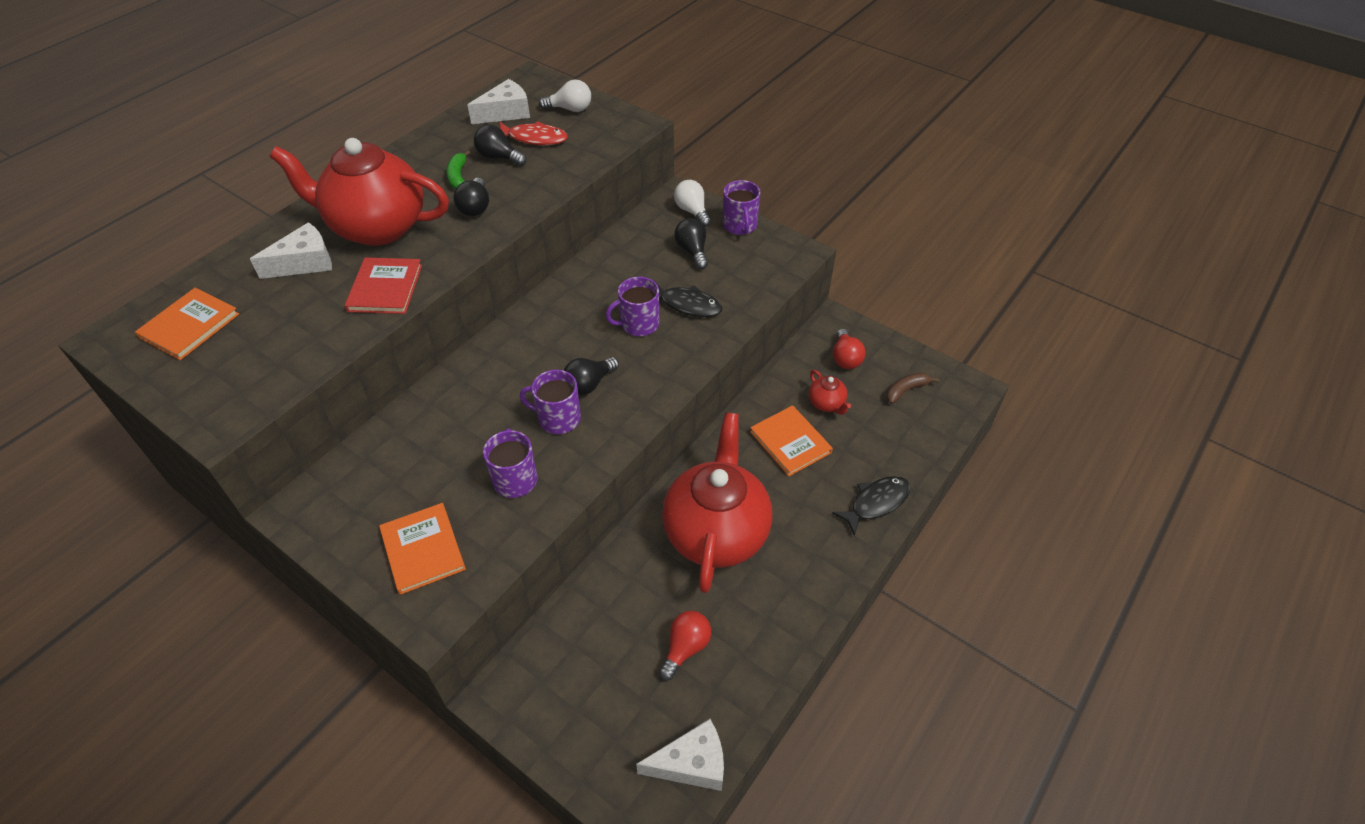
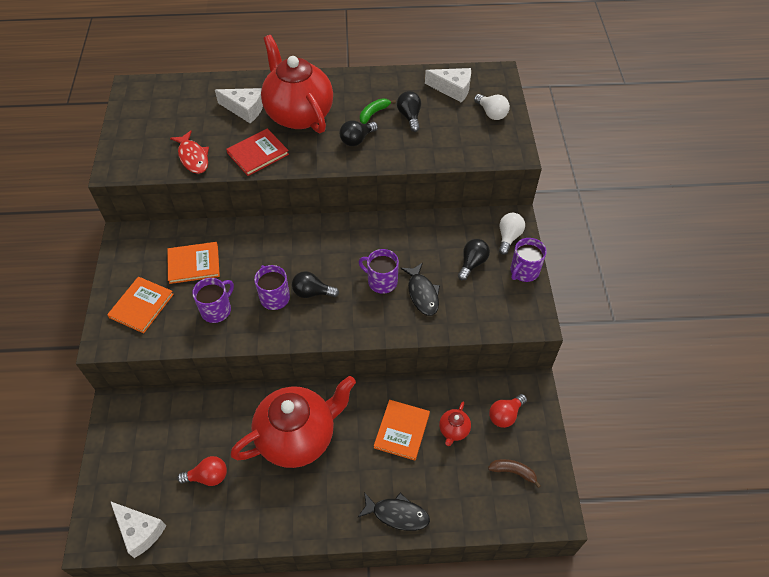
camera: 50 degrees right, 5 degrees up
orange book [135,288,239,360] -> orange book moved to [168,242,220,284]
red fish [500,121,568,145] -> red fish moved to [170,131,209,174]

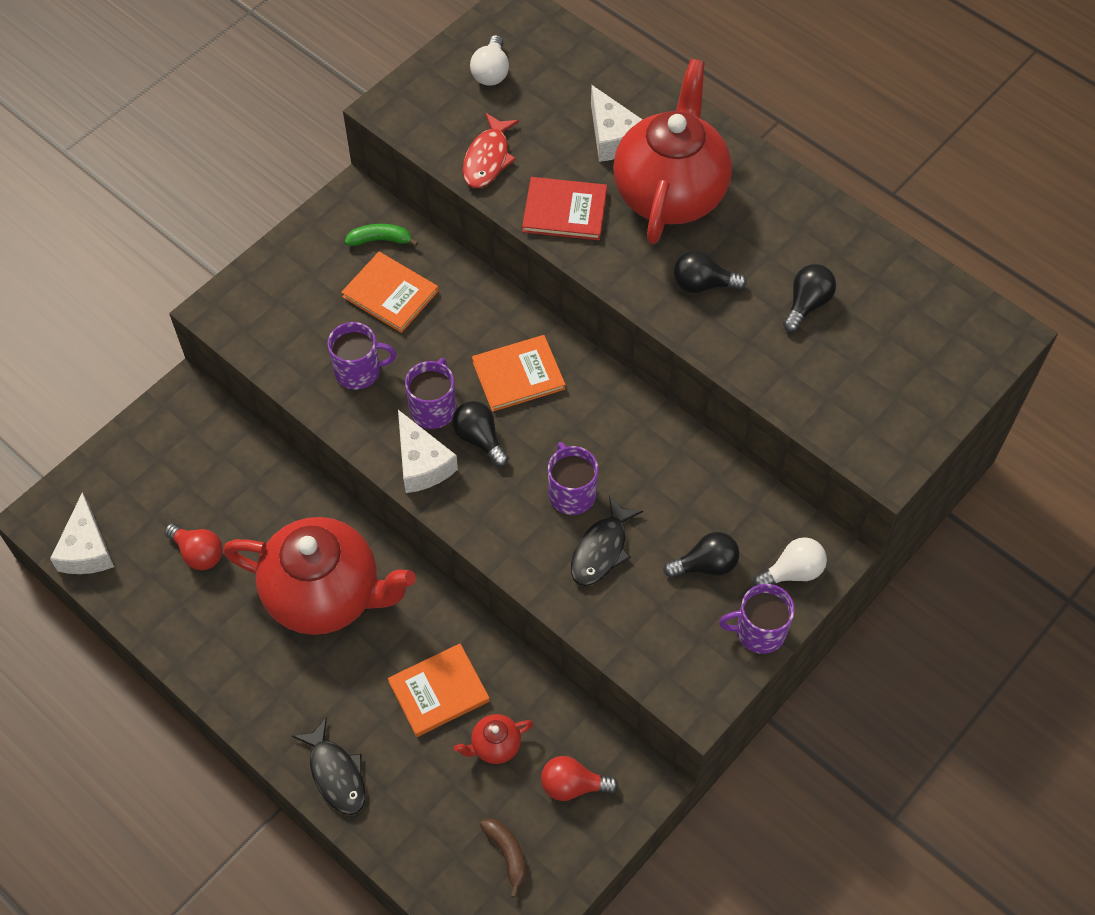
camera: 45 degrees right, 5 degrees up
orange book [107,277,174,333] -> orange book moved to [472,335,566,412]
green banana [360,98,396,124] -> green banana moved to [345,224,418,246]
white cheese [425,68,471,103] -> white cheese moved to [398,410,458,493]
white light bulb [474,94,510,120] -> white light bulb moved to [470,35,509,86]

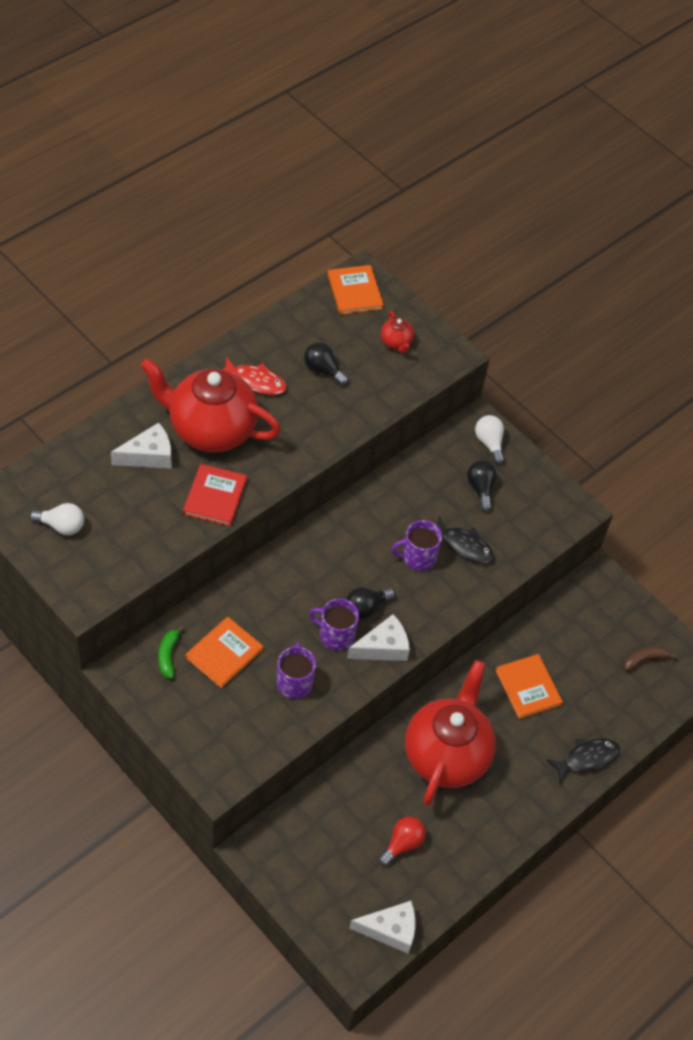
camera: 90 degrees left, 5 degrees down
red teapot [454,714,534,764] -> red teapot moved to [381,311,414,353]
red fish [463,113,519,188] -> red fish moved to [222,356,287,395]
orange book [472,335,566,412] -> orange book moved to [328,265,384,315]
red light bulb [541,756,618,801] -> none
black light bulb [674,250,747,293] -> none
purple mug [719,584,795,654] -> none

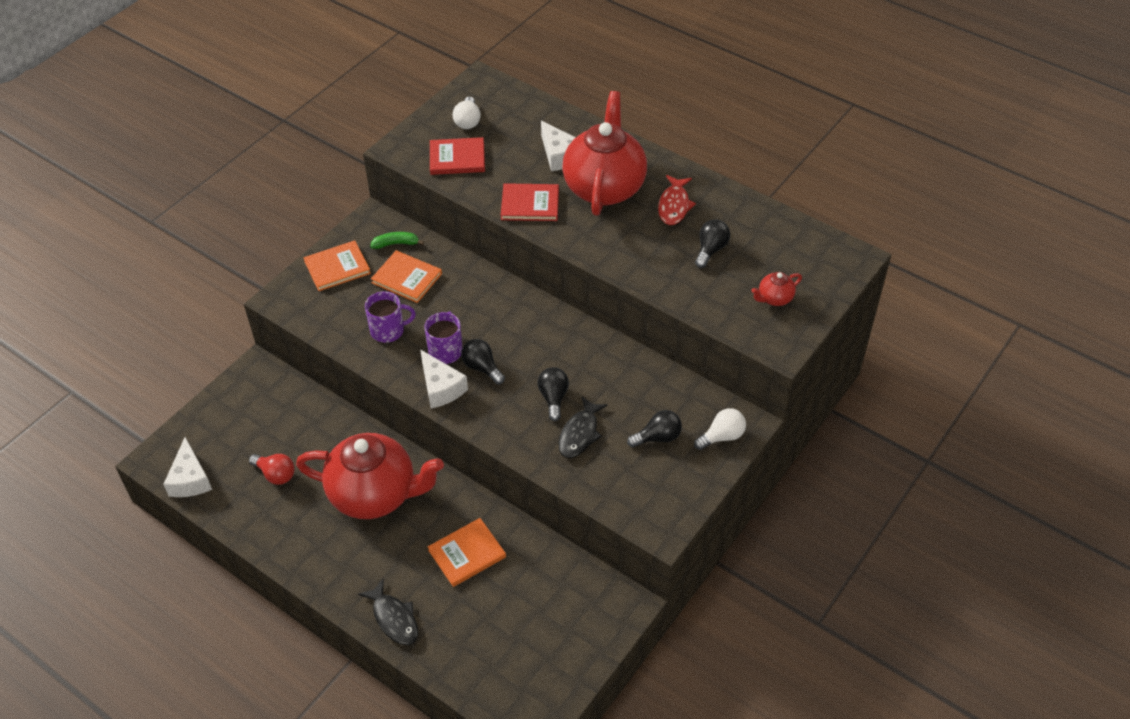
camera: 85 degrees right, 5 degrees down
orange book [328,265,384,315] -> orange book moved to [304,240,371,291]
purple mug [391,520,442,571] -> black light bulb [538,367,569,421]
brown banana [624,646,677,671] -> none
none -> red book [430,137,485,175]

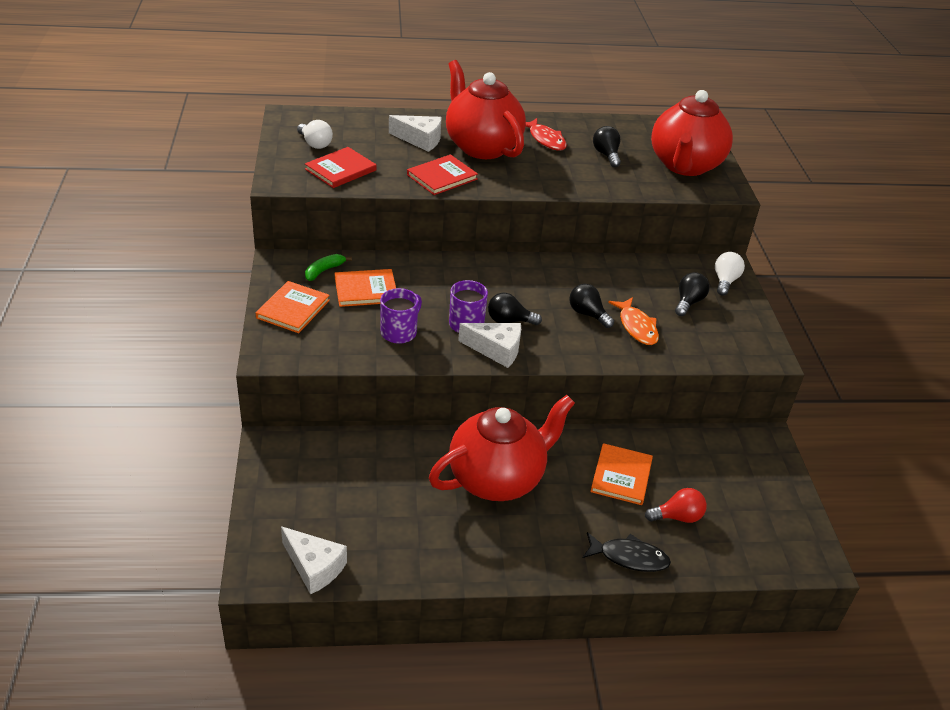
camera: 45 degrees left, 10 degrees down
red light bulb [249,454,295,485] -> red light bulb moved to [645,488,707,523]
black fish [558,396,608,458] -> orange fish [608,297,659,345]
red teapot [752,272,802,306] -> red teapot [651,90,733,176], size x2.50

